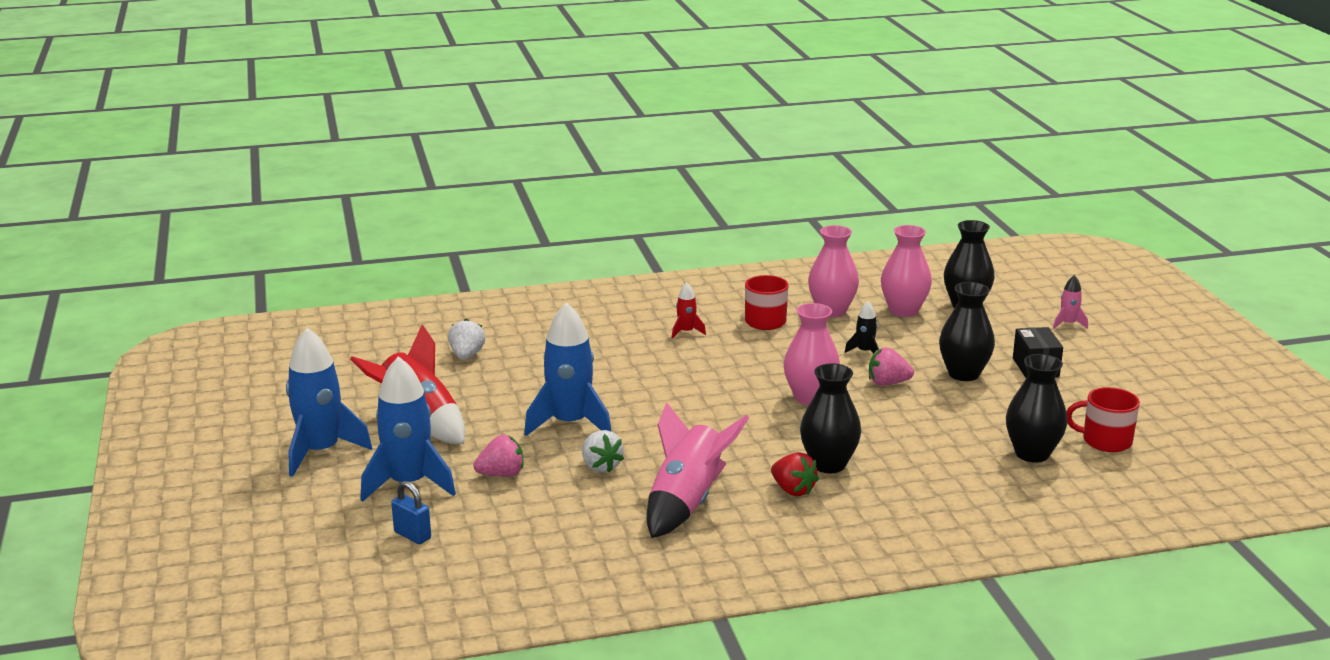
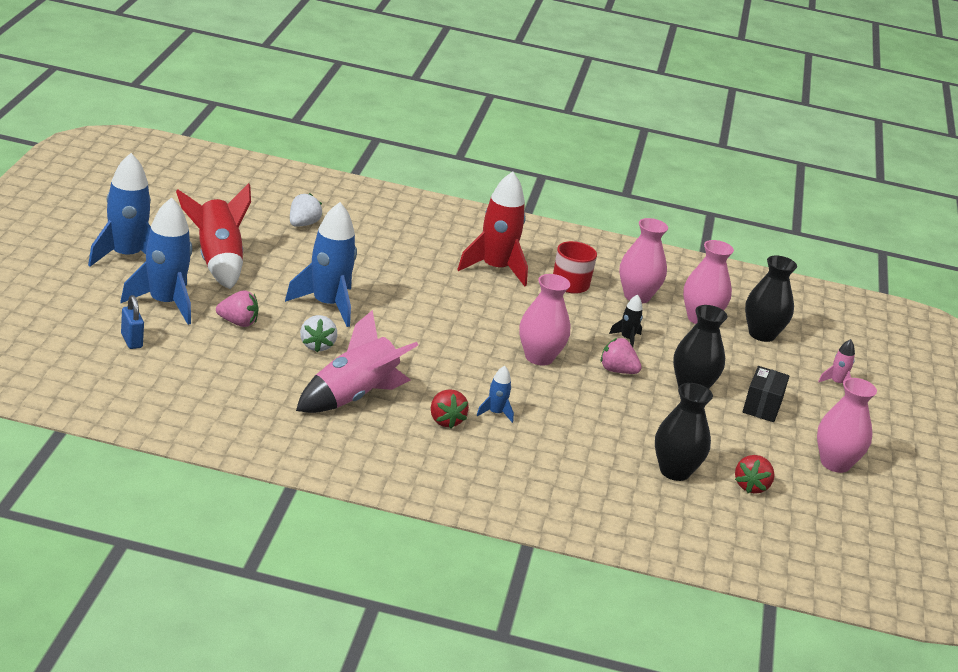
camera: 20 degrees right, 5 degrees up
red rocket [672,283,706,339] -> red rocket [457,172,528,287], size x2.19
black vase [800,363,861,473] -> blue rocket [476,366,514,423]
red mug [1067,387,1140,452] -> red strawberry [735,455,775,494]
none -> pink vase [817,378,877,473]

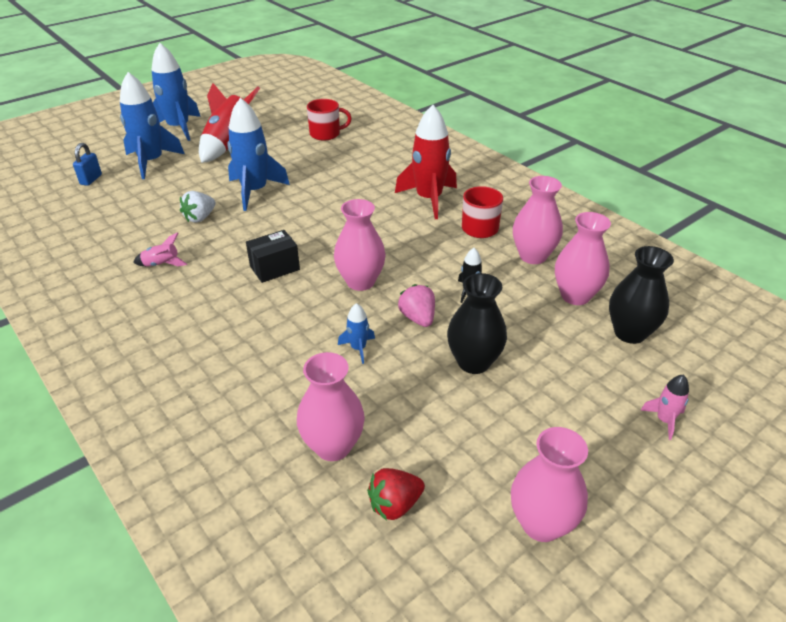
camera: 45 degrees right, 10 degrees up
pink strawberry [216,290,259,327] -> none
white strawberry [290,193,322,227] -> red mug [307,99,352,141]
pink rocket [296,310,418,413] -> pink rocket [133,232,187,267], size x0.46
red strawberry [431,389,469,428] -> none
blue rocket [476,366,514,423] -> blue rocket moved to [338,303,375,364]
black vase [655,383,713,481] -> pink vase [297,352,365,461]
black box [743,366,789,422] -> black box moved to [246,230,300,283]

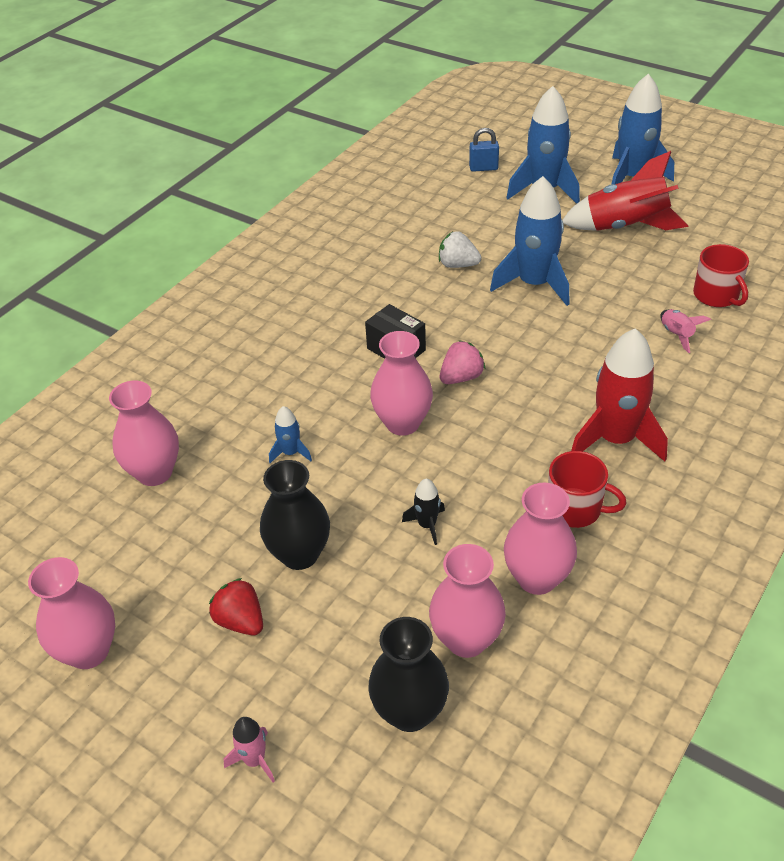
camera: 75 degrees right, 5 degrees up
pink rocket [133,232,187,267] -> pink rocket moved to [660,309,711,353]
red strawberry [367,468,425,521] -> red strawberry moved to [209,578,263,635]
pink strawberry [398,284,435,327] -> pink strawberry moved to [440,340,485,384]

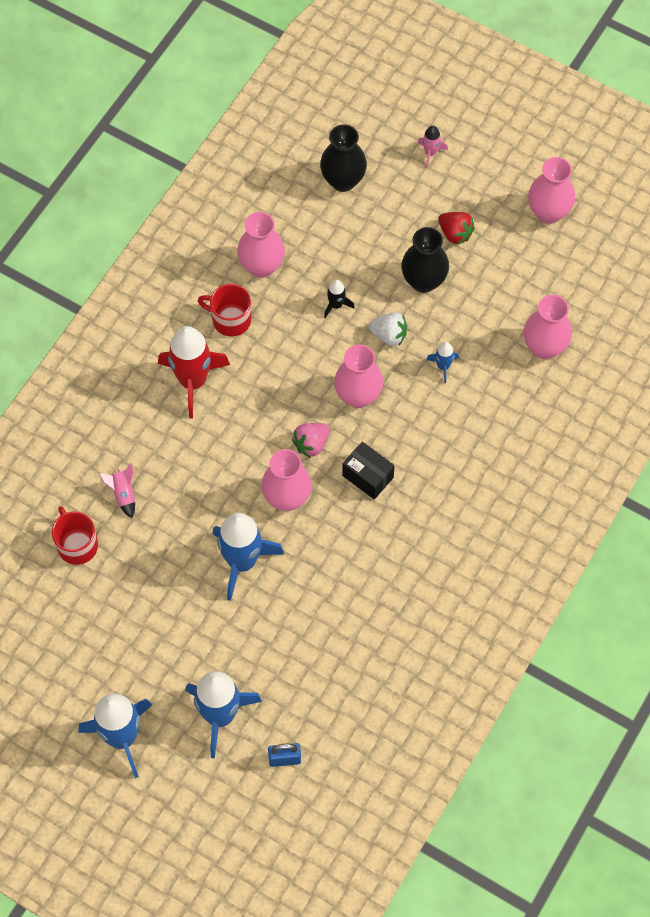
camera: 175 degrees right, 20 degrees up
pink vase [429,544,506,658] -> pink vase moved to [261,449,312,511]
white strawberry [439,231,481,268] -> white strawberry moved to [368,312,407,346]
red rocket [562,151,689,231] -> none

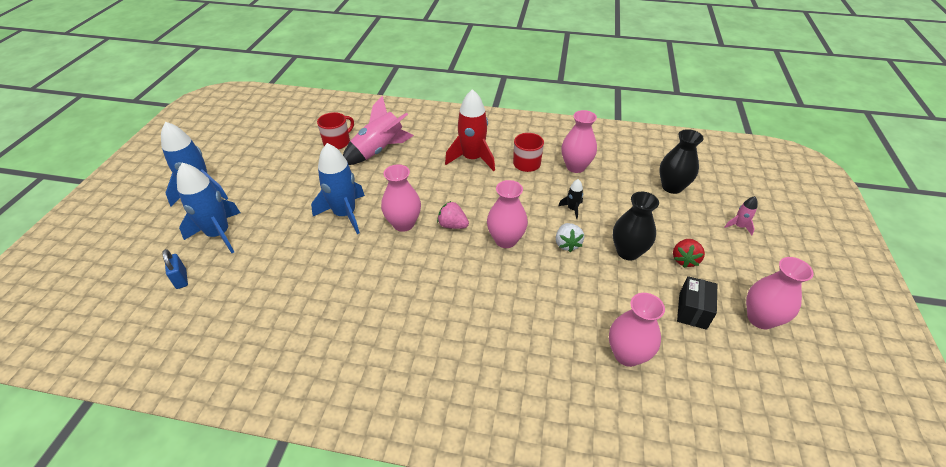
camera: 70 degrees right, 20 degrees down
pink rocket [99,463,135,518] -> pink rocket [343,96,414,165], size x2.19
black box [342,442,395,499] -> black box moved to [677,276,717,330]
blue rocket [426,342,459,383] -> none

